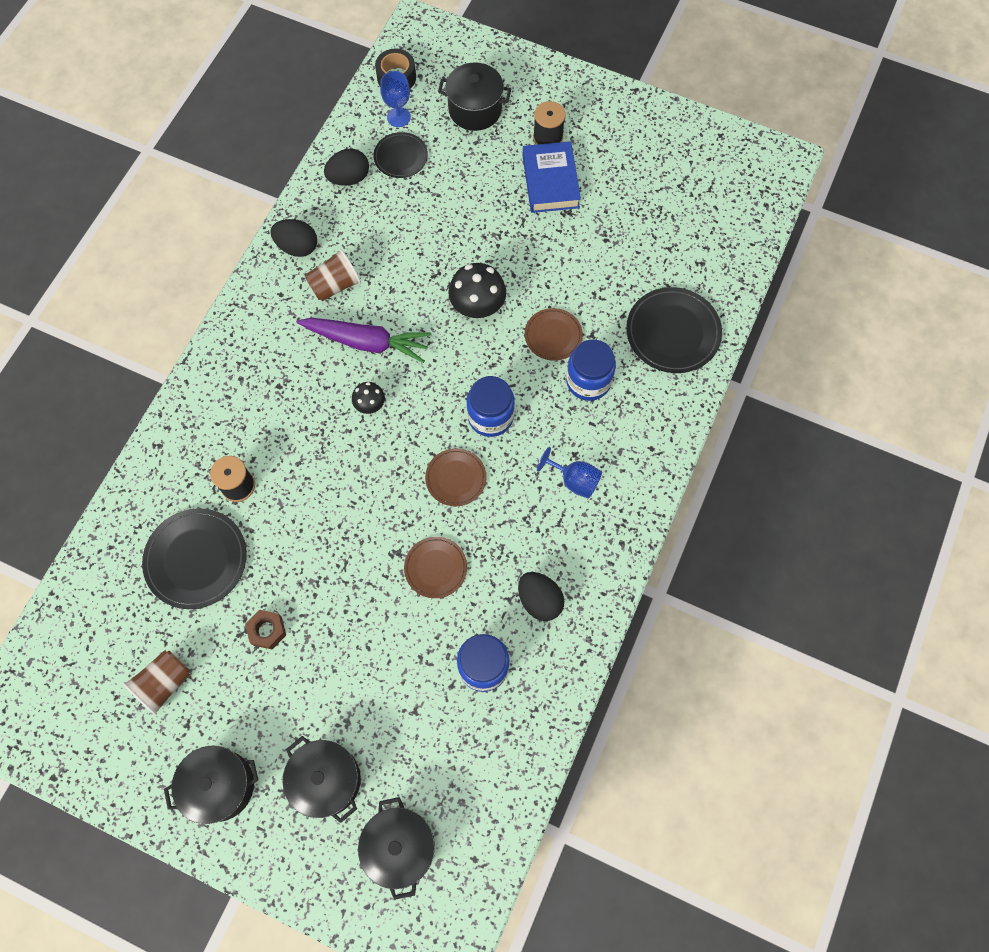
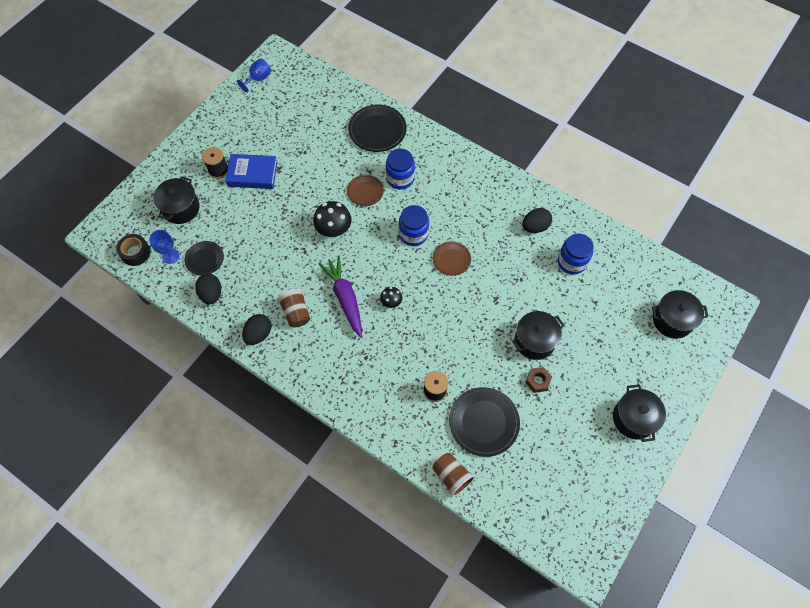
camera: 80 degrees left, 5 degrees down
brown cup [123,650,190,715] -> brown cup moved to [433,453,475,497]
black pot [283,736,361,823] -> black pot moved to [512,311,565,360]
purple carrot [297,318,431,363] -> purple carrot turned 45 degrees counterclockwise [318,255,362,338]
brown plate [404,537,467,598] -> none
blue goblet [537,447,602,499] -> blue goblet moved to [237,58,271,93]

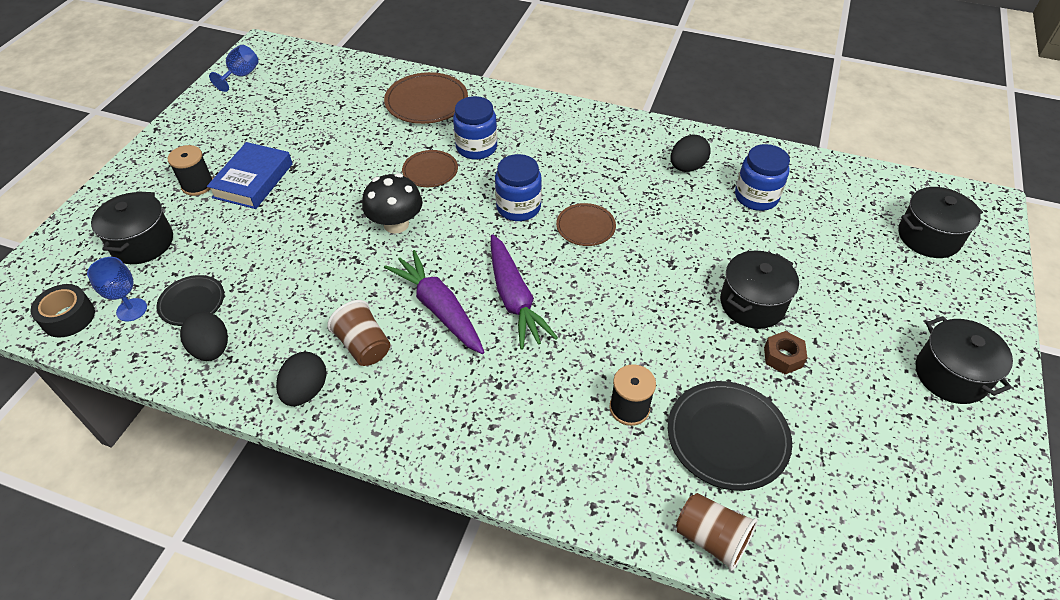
camera: 15 degrees left, 15 degrees down
blue book [225,154,278,189] -> blue book turned 60 degrees counterclockwise [207,142,293,209]
black plate [348,104,407,152] -> brown plate [384,72,468,124]
black mushroom [380,287,403,308] -> purple carrot [491,234,558,350]

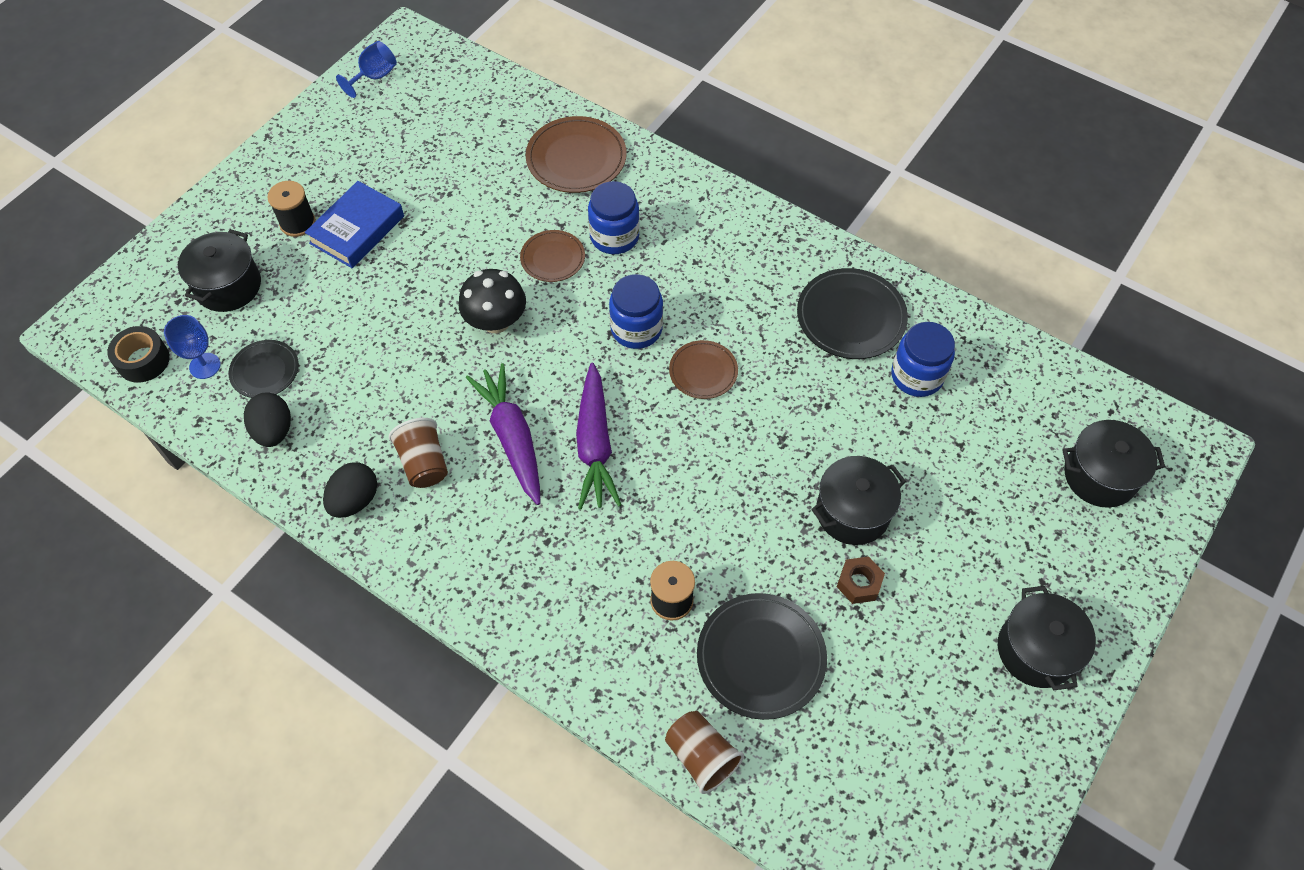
camera: 15 degrees right, 10 degrees up
black egg [670,135,711,172] -> black plate [797,268,908,359]

